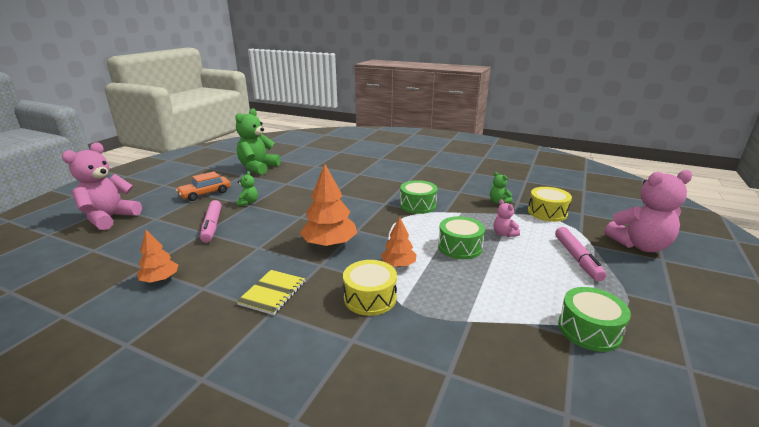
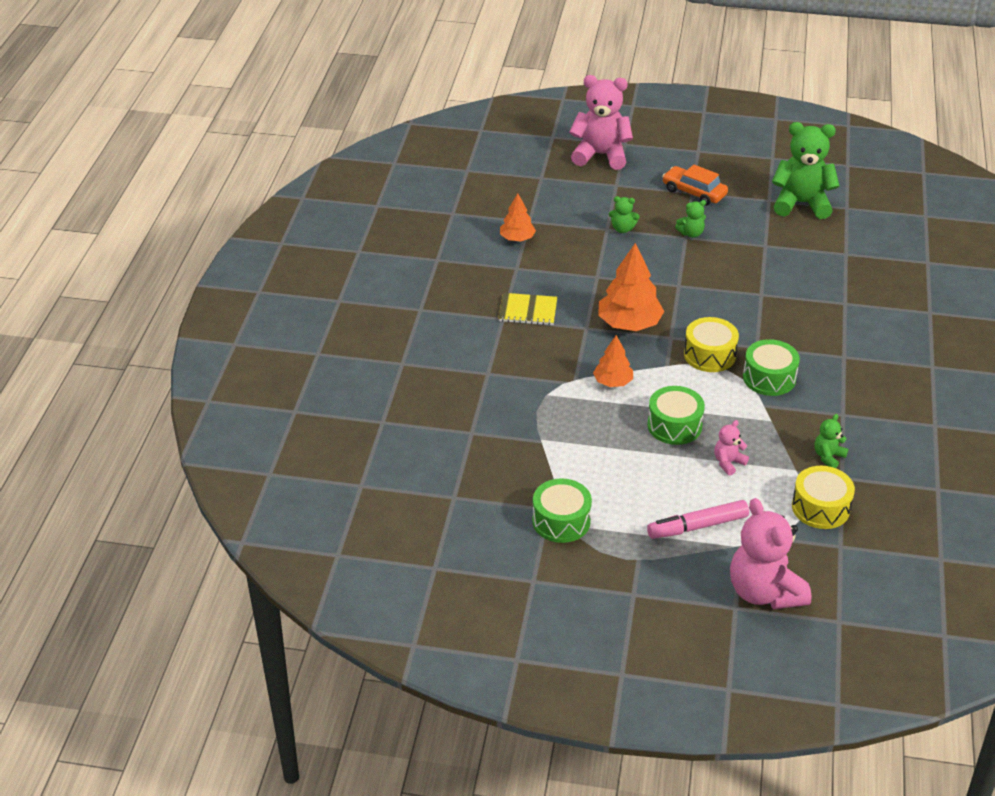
camera: 75 degrees right, 15 degrees up
pink marker [200,200,221,242] -> green teddy bear [609,196,640,233]
yellow drum [343,260,397,316] -> yellow drum moved to [684,317,739,372]

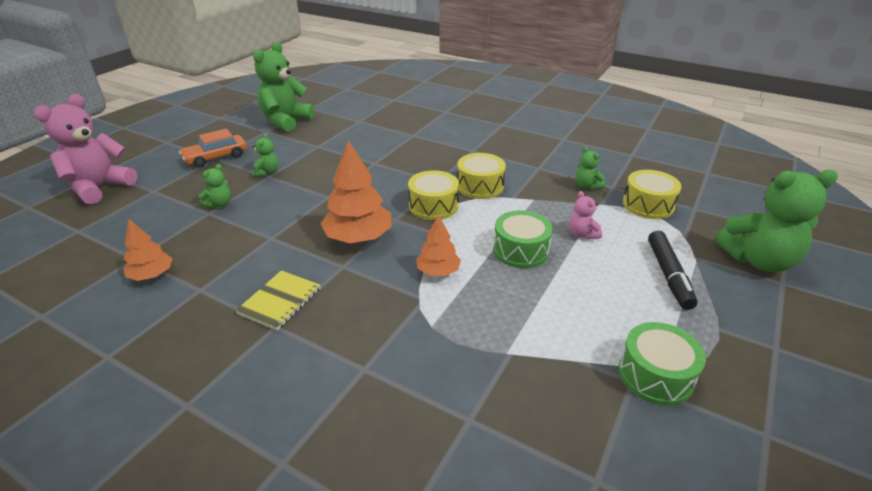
camera: 70 degrees left, 5 degrees down
pink marker [647,500,749,539] -> black marker [648,231,698,310]
pink teddy bear [730,498,811,609] -> green teddy bear [715,170,838,273]
green drum [743,339,800,396] -> yellow drum [457,153,506,199]

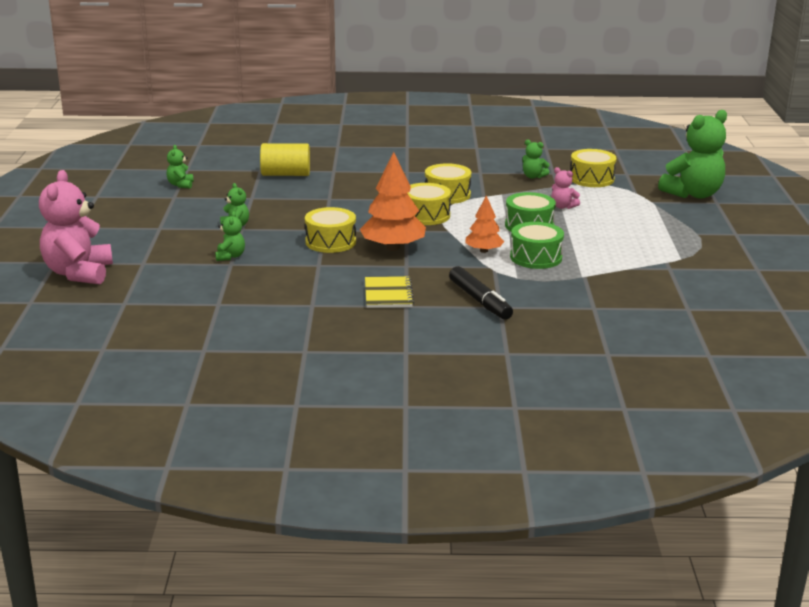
camera: 30 degrees left, 10 degrees down
orange tree [123,219,173,281] -> none
orange car [179,129,247,168] -> none
green teddy bear [253,42,314,132] -> green teddy bear [167,145,194,189], size x0.46
green drum [619,322,706,406] -> green drum moved to [510,222,564,269]
black marker [648,231,698,310] -> black marker moved to [449,266,513,320]
none -> yellow cylinder [260,143,310,176]
none -> yellow drum [305,207,356,253]

